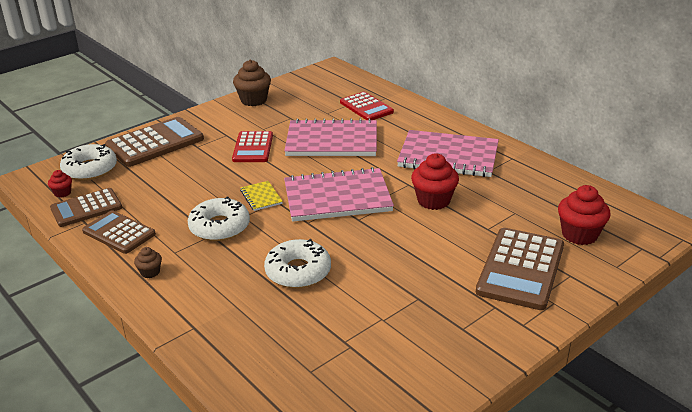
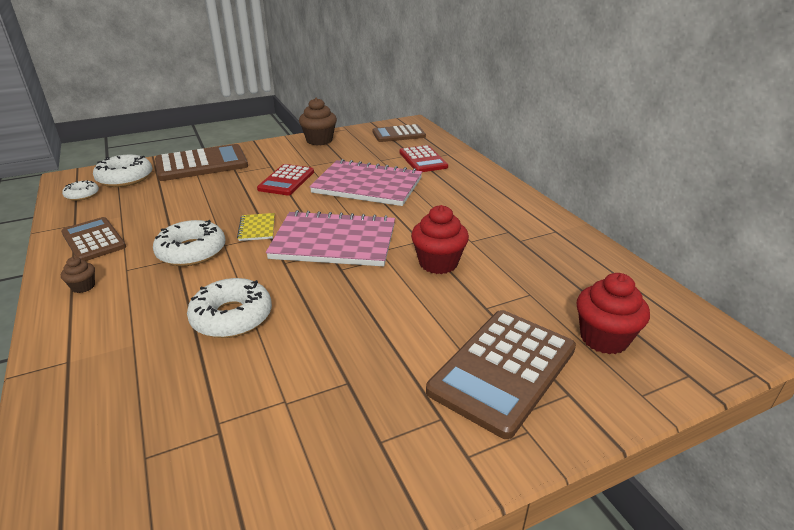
camera: 15 degrees right, 0 degrees up
red cupcake [48,170,72,198] -> white donut [62,180,99,201]
brown calculator [50,188,122,227] -> brown calculator moved to [372,124,426,142]
pink notebook [397,130,499,177] -> none

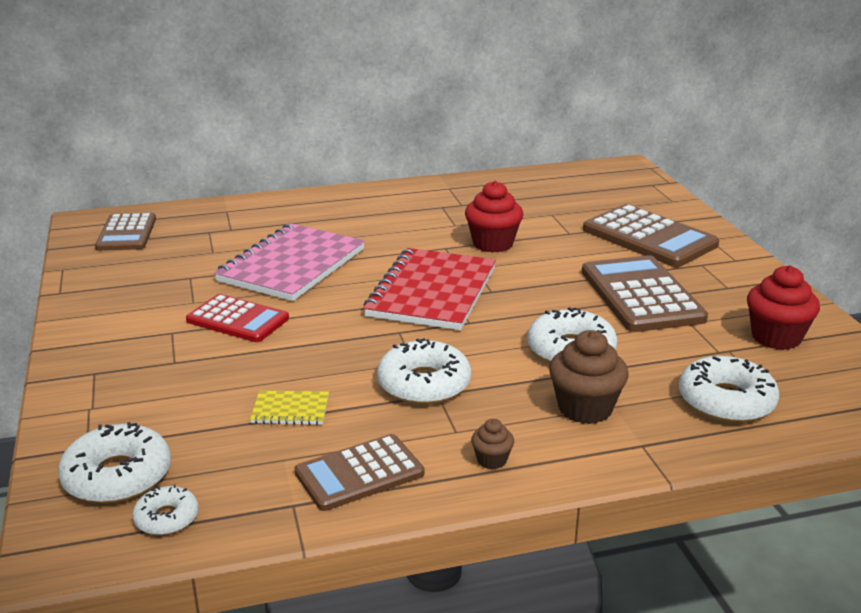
camera: 80 degrees left, 5 degrees down
brown calculator [155,144,248,181] -> brown calculator moved to [582,255,708,332]
yellow notebook [237,213,275,241] -> yellow notebook moved to [250,391,329,425]
pink notebook [266,210,395,266] -> red notebook [363,248,496,330]
brown cupcake [299,98,337,146] -> brown cupcake moved to [549,330,629,424]
red calculator [400,145,448,172] -> none
red cupcake [576,273,650,354] -> red cupcake moved to [747,265,820,350]
none -> white donut [679,356,779,423]

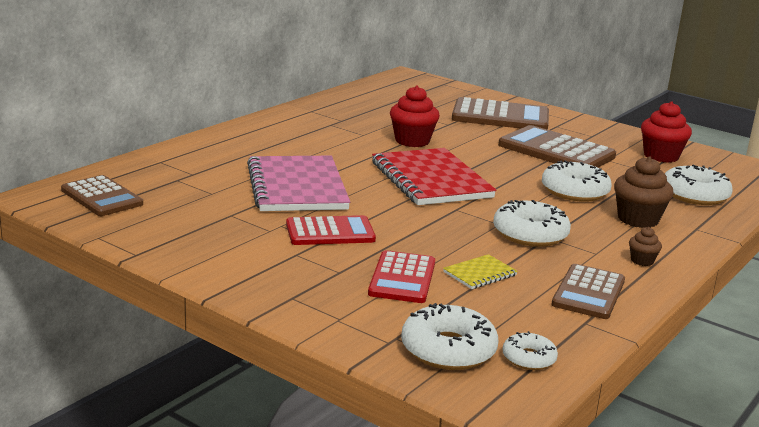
camera: 40 degrees left, 5 degrees down
none -> red calculator [368,250,435,303]

